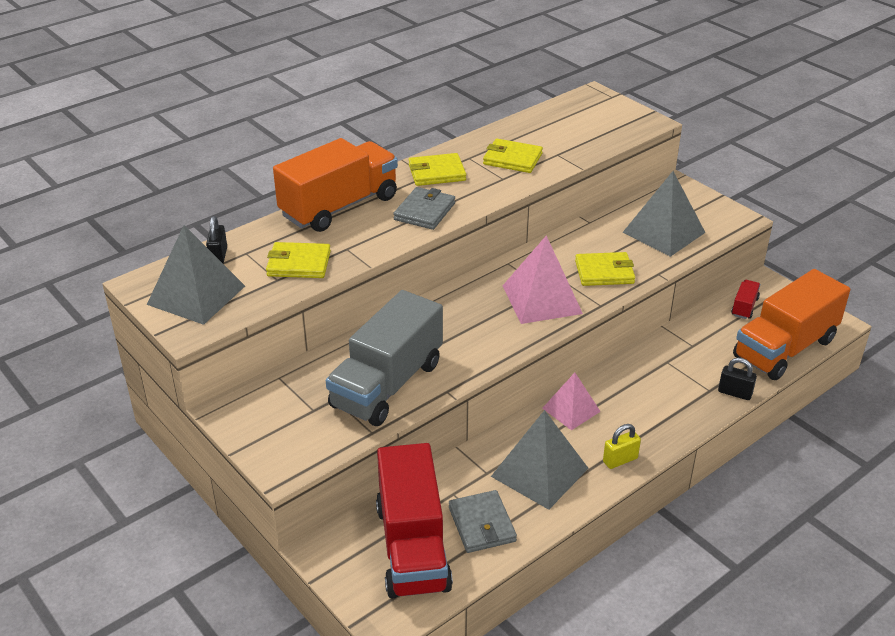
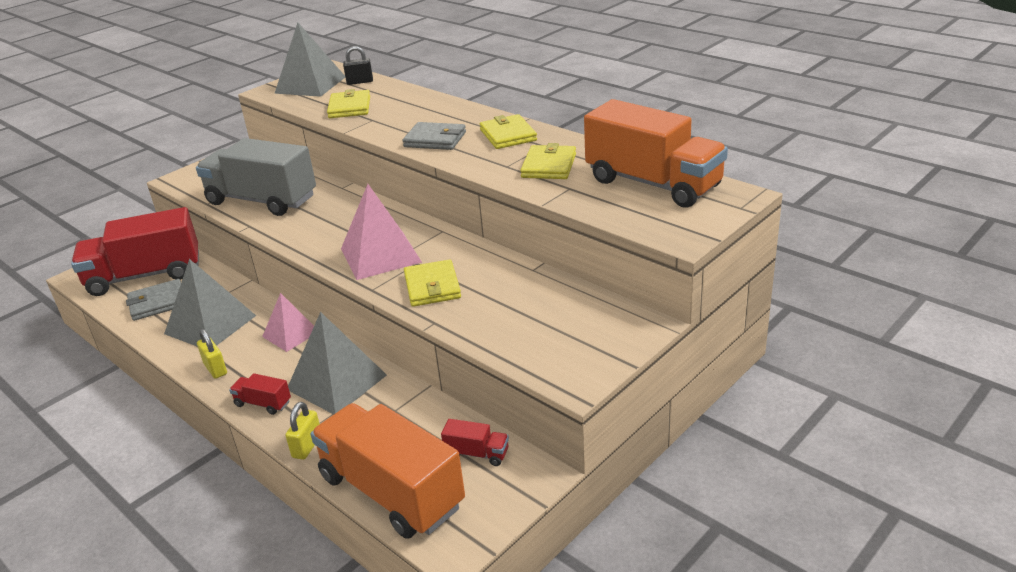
camera: 85 degrees right, 5 degrees down
orange truck [273,138,398,232] -> orange truck moved to [584,99,728,208]
grey pyramid [622,171,706,257] -> grey pyramid moved to [288,312,387,414]
black padlock [718,358,757,400] -> yellow padlock [285,402,320,460]
none -> red truck [229,373,291,415]

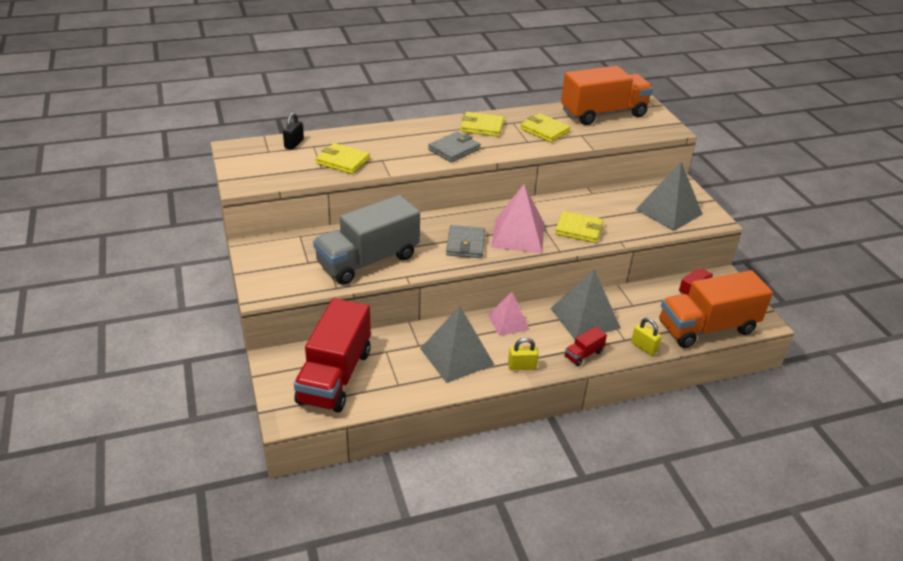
camera: 65 degrees left, 5 degrees up
grey wallet [126,279,181,321] -> grey wallet moved to [446,225,485,258]
grey pyramid [274,22,345,97] -> grey pyramid moved to [635,162,702,231]

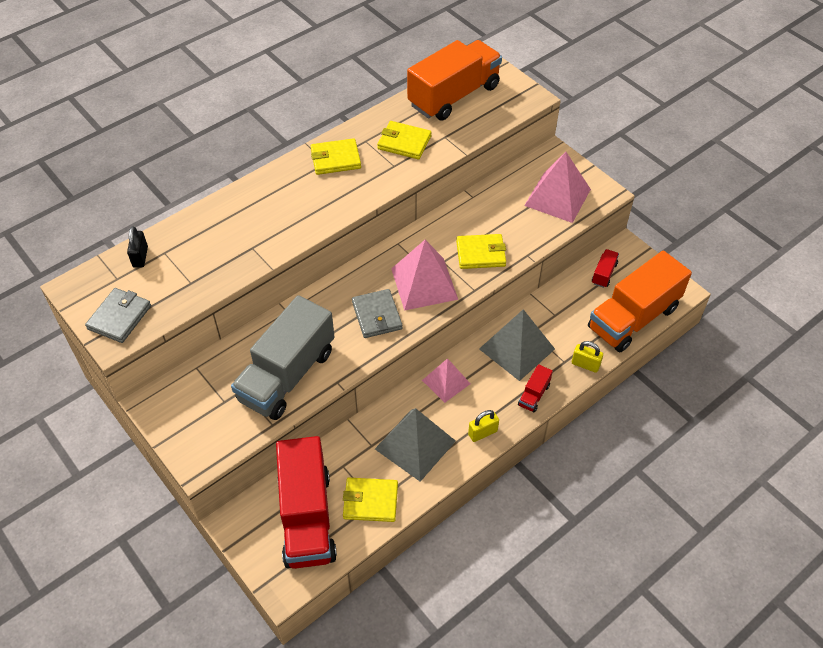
camera: 20 degrees left, 15 degrees up
yellow wallet [316,143,370,174] -> yellow wallet moved to [343,478,398,522]
grey wallet [428,131,481,163] -> grey wallet moved to [85,288,151,343]
grey pyramid [635,162,702,231] -> pink pyramid [524,152,591,223]

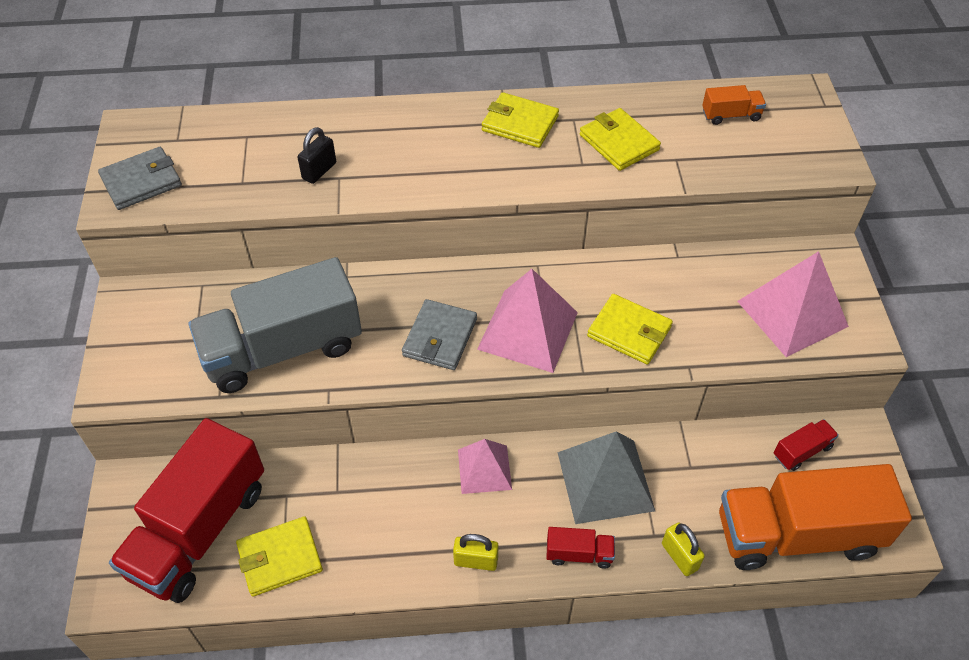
camera: 35 degrees right, 0 degrees up
black padlock [127,226,148,268] -> black padlock moved to [297,127,336,184]
yellow wallet [343,478,398,522] -> yellow wallet turned 60 degrees counterclockwise [236,516,323,597]
grey pyramid [375,408,456,482] -> none
orange truck [407,40,502,121] -> orange truck [702,85,766,125], size x0.41
red truck [518,364,553,412] -> red truck turned 150 degrees counterclockwise [546,527,615,568]

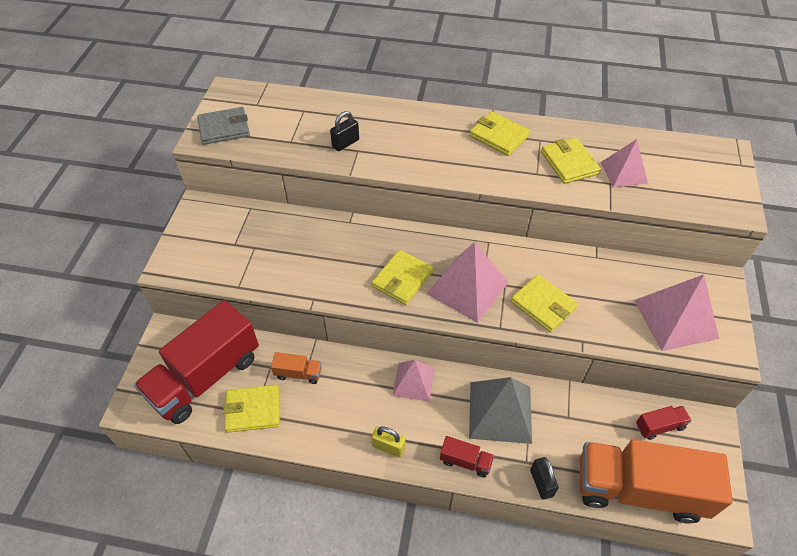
camera: 15 degrees right, 0 degrees up
grey truck [188,257,362,393] -> none
grey wallet [402,299,477,370] -> yellow wallet [372,250,433,305]
yellow padlock [662,522,705,576] -> black padlock [530,457,559,500]
orange truck [702,85,766,125] -> orange truck moved to [271,352,322,384]
none -> pink pyramid [601,139,648,188]

